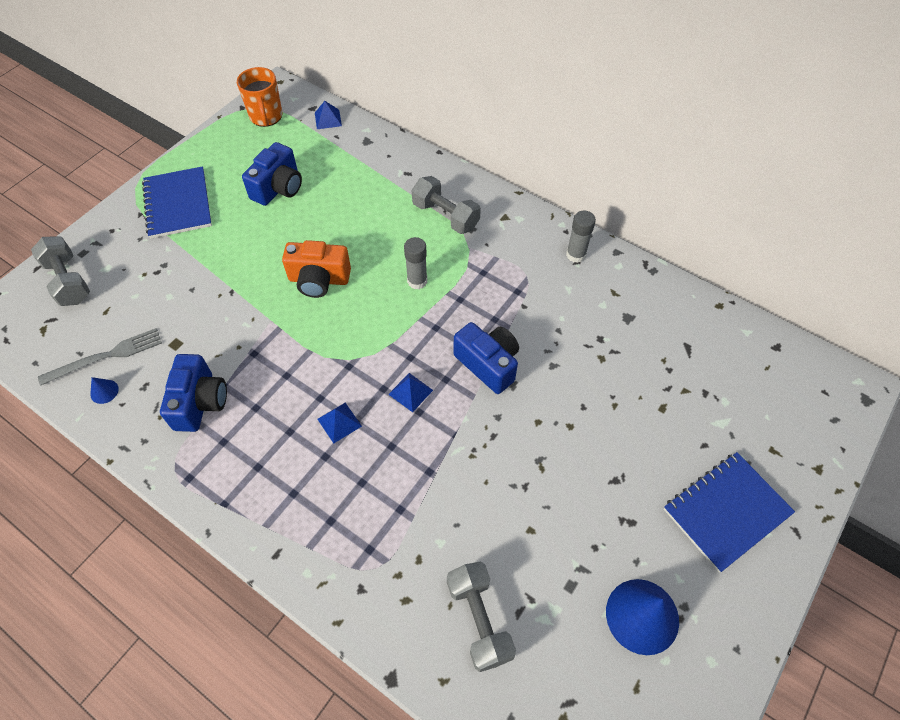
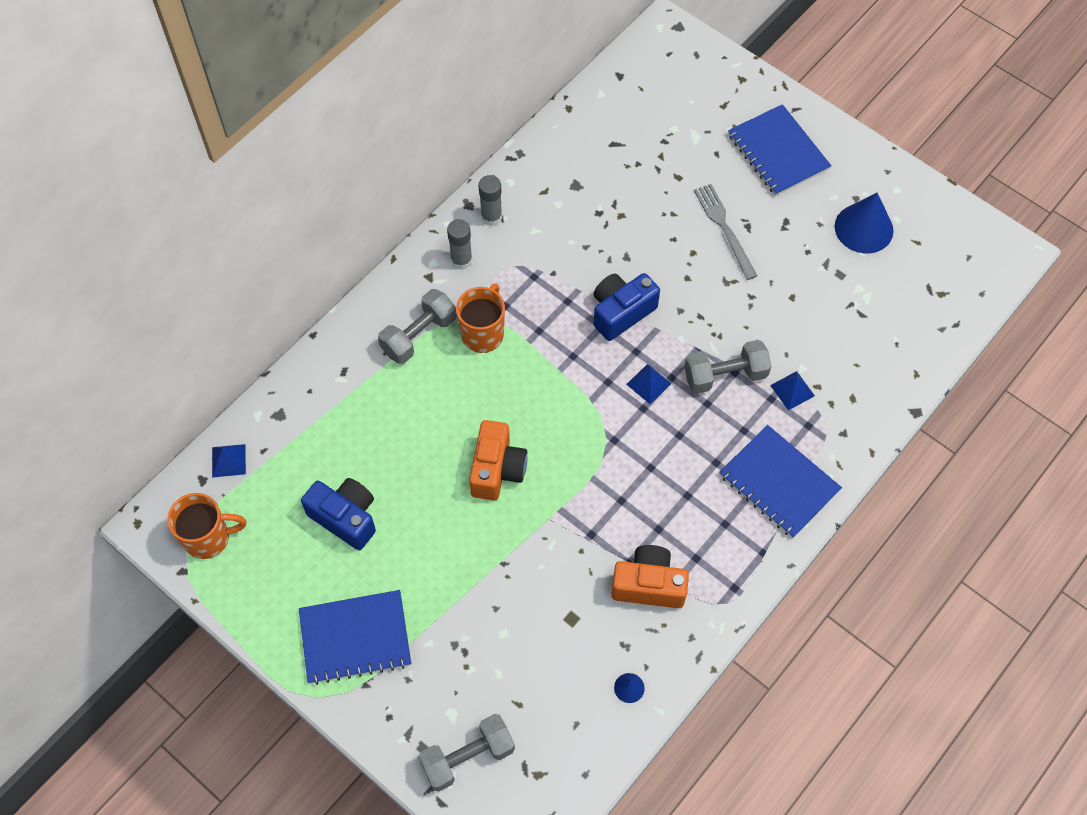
camera: 85 degrees left, 5 degrees up
grey fork [38,328,162,386] -> grey fork moved to [694,184,757,280]
blue camera [160,354,227,432] -> orange camera [611,545,689,608]
blue pyramid [317,403,362,444] -> blue pyramid moved to [770,371,815,410]
grey glue stick [404,237,427,289] -> grey glue stick moved to [447,219,473,270]
grey dumbbell [447,561,516,672] -> grey dumbbell moved to [684,340,771,394]
none -> orange mug [456,283,505,353]
none -> blue notebook [719,425,842,538]

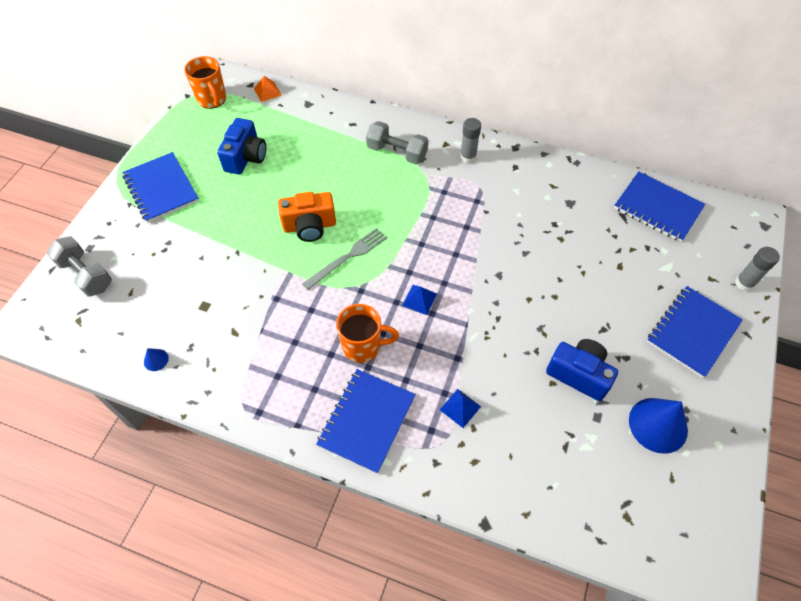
camera: 70 degrees right, 5 degrees down
blue pyramid [212,444,246,478] -> orange pyramid [254,76,282,102]
orange mug [456,283,505,353] -> orange mug moved to [336,304,399,363]
grey glue stick [478,175,502,226] -> grey glue stick moved to [735,247,780,291]
blue camera [594,273,660,341] -> blue camera moved to [546,339,618,401]
orange camera [611,545,689,608] -> none
grey dumbbell [684,340,771,394] -> none
grey fork [694,184,757,280] -> grey fork moved to [302,228,387,290]
none -> blue notebook [614,172,705,242]

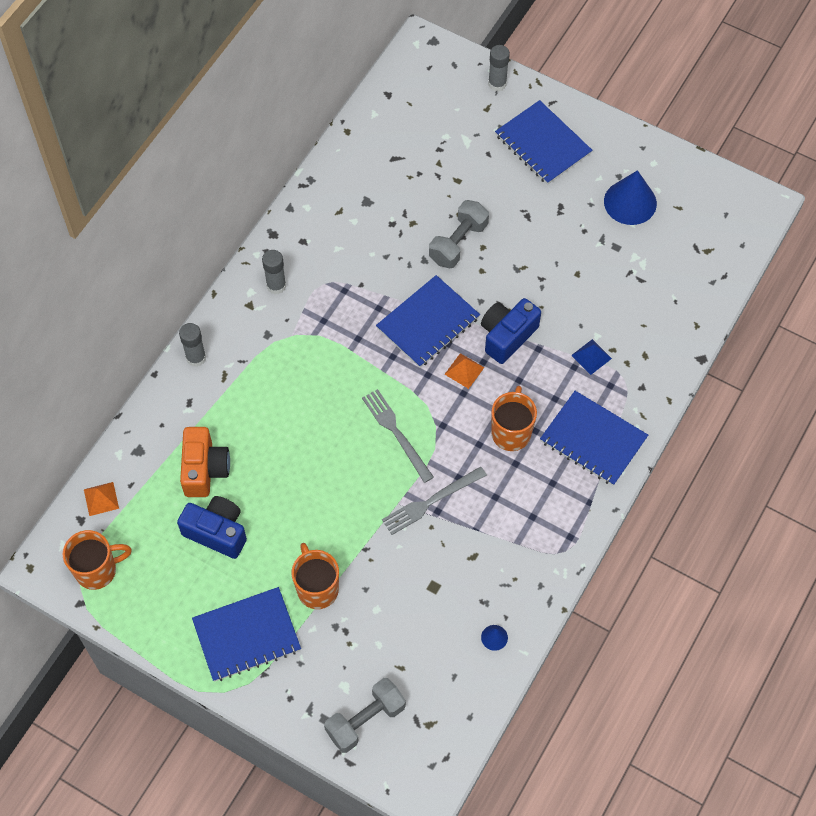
camera: 80 degrees left, 5 degrees up
orange camera [278,192,336,242] -> orange camera moved to [180,427,230,497]
grey dumbbell [366,121,428,164] -> grey dumbbell moved to [429,200,489,268]
blue pyramid [402,285,437,315] -> orange pyramid [444,353,484,389]
blue camera [546,339,618,401] -> blue camera moved to [481,298,541,364]
blue notebook [614,172,705,242] -> blue notebook moved to [376,275,480,368]
none -> grey glue stick [179,323,206,367]
none -> orange mug [292,543,339,609]
none -> grey fork [382,466,487,535]

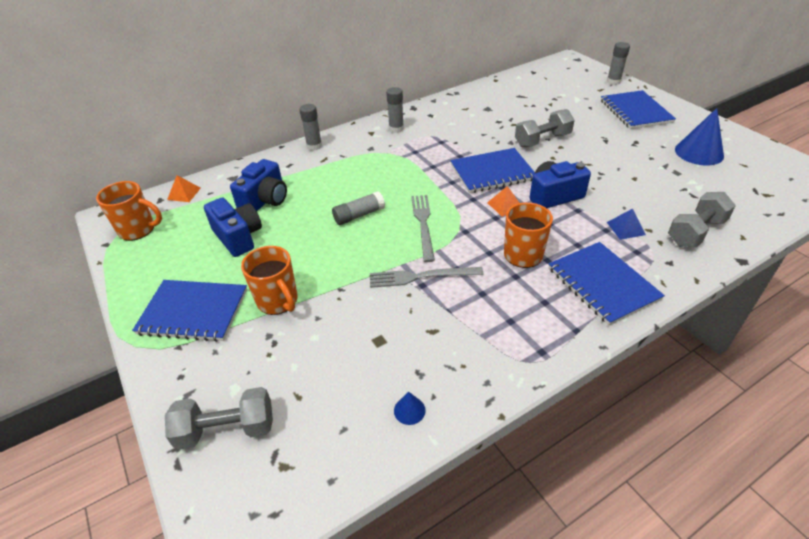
camera: 30 degrees right, 20 degrees down
orange camera [180,427,230,497] -> blue camera [230,159,287,211]
orange mug [292,543,339,609] -> orange mug turned 135 degrees clockwise [241,246,297,315]
none -> grey glue stick [332,191,385,225]
none -> grey dumbbell [668,192,736,247]

